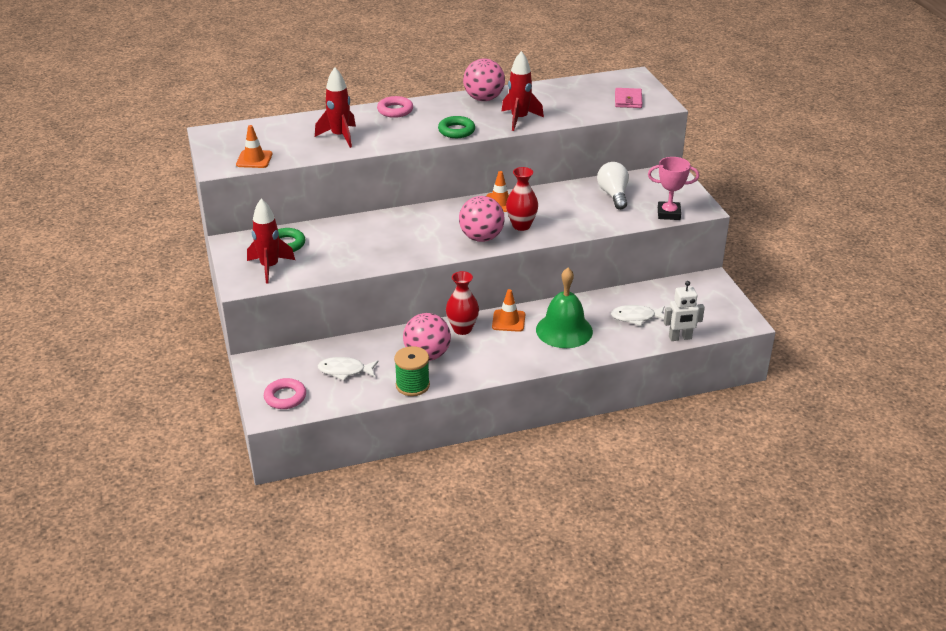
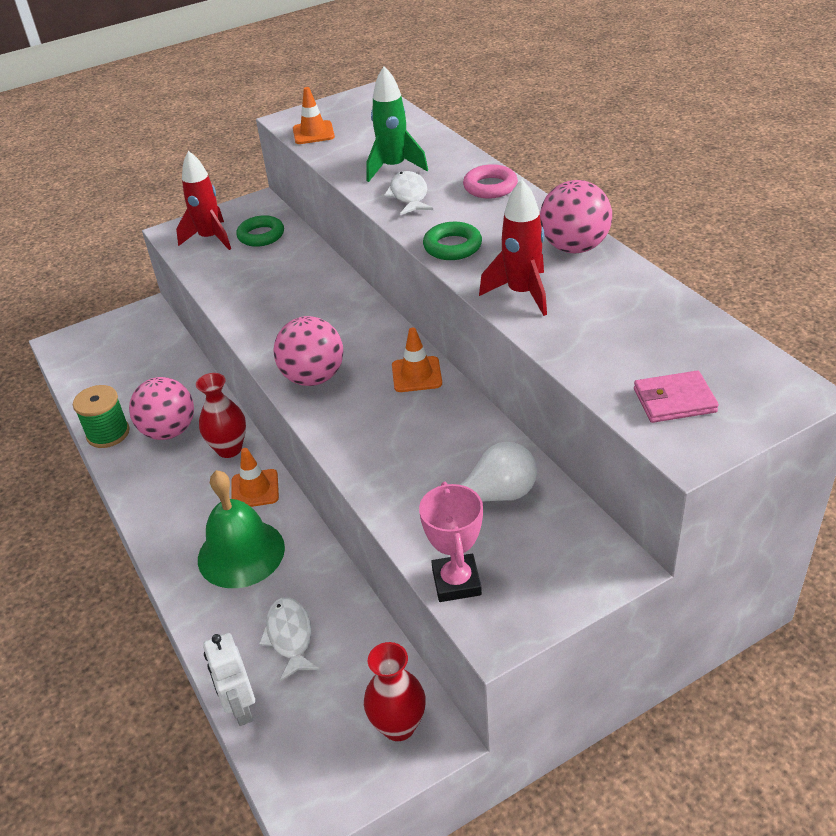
camera: 80 degrees right, 5 degrees up
pink ring [264,378,306,409] -> none
red rocket [315,67,356,148] -> green rocket [366,66,428,182]
white fish [317,357,378,381] -> white fish moved to [384,171,433,215]
red vase [506,167,538,231] -> red vase moved to [364,642,426,741]

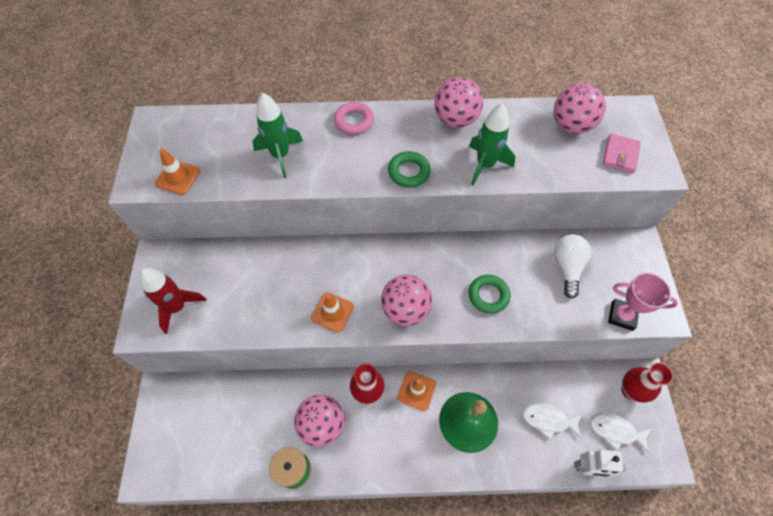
camera: 65 degrees left, 20 degrees up
green ring [236,215,284,247] -> green ring moved to [469,275,510,314]
white fish [384,171,433,215] -> white fish moved to [590,413,652,453]
orange traffic cone [392,327,442,392] -> orange traffic cone moved to [311,292,354,333]
red rocket [479,179,547,316] -> green rocket [469,103,515,186]
none -> pink ball [554,83,606,134]

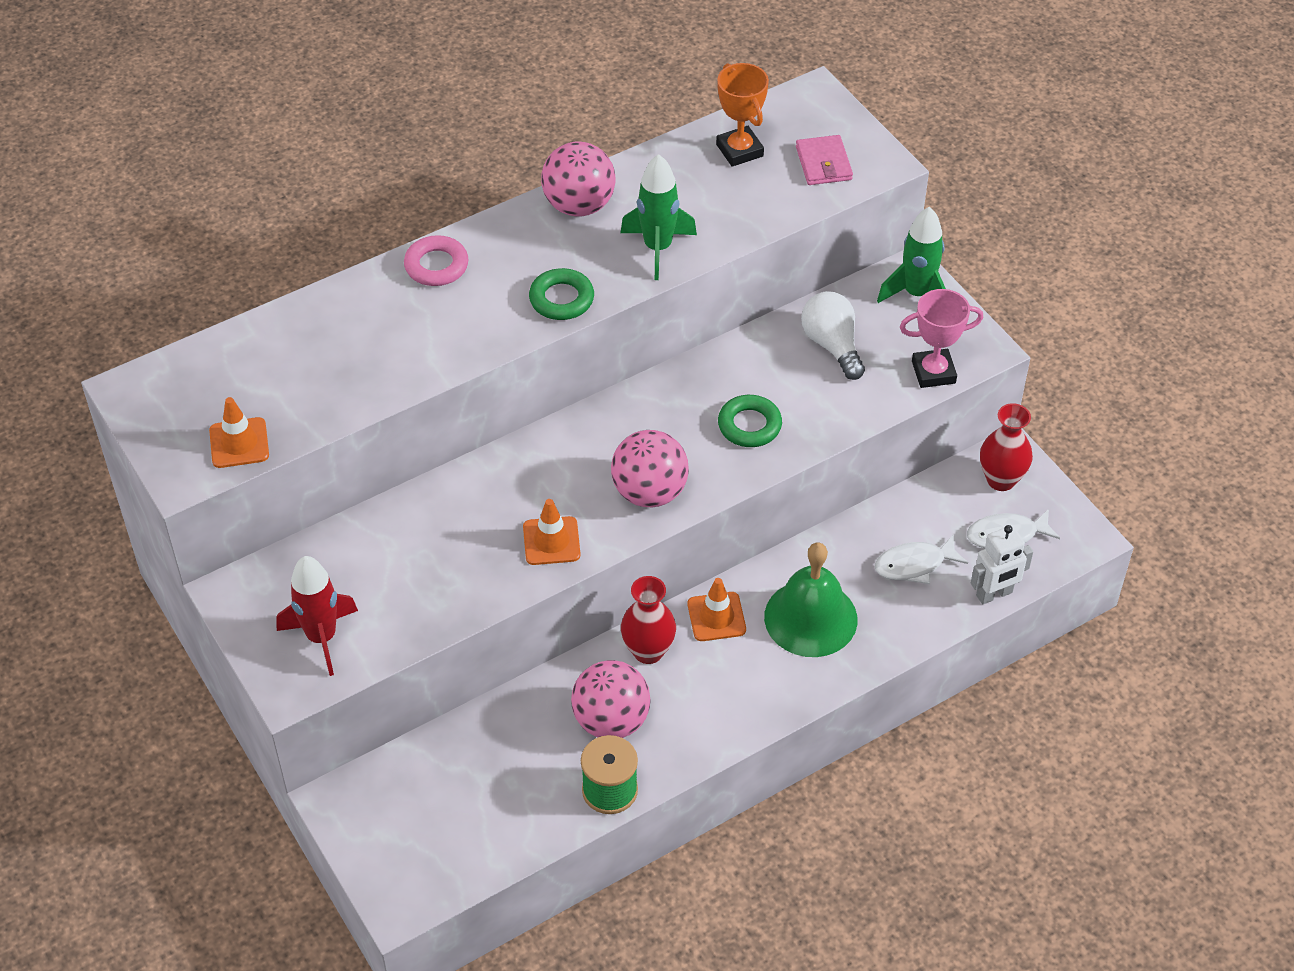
camera: 30 degrees left, 10 degrees down
green rocket [252,93,303,178] -> green rocket moved to [877,207,946,303]
pink ball [554,83,606,134] -> orange trophy [716,63,769,167]

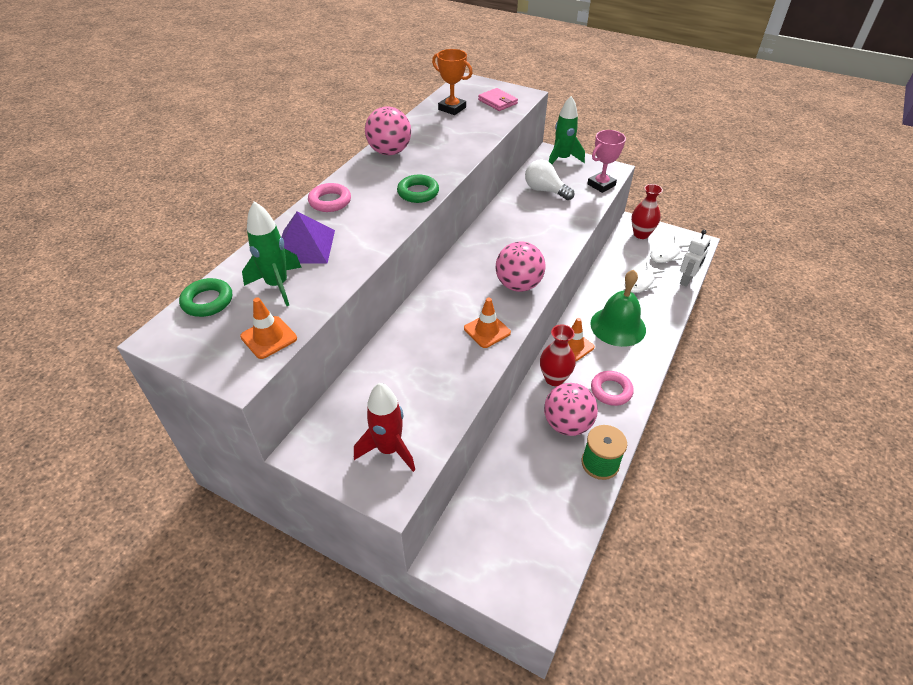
camera: 30 degrees left, 5 degrees down
green rocket [620,154,697,280] -> green rocket moved to [242,201,302,306]
green ring [718,395,782,447] -> green ring moved to [179,278,232,317]
none -> purple pyramid [282,211,335,264]
none -> pink ring [591,371,634,406]

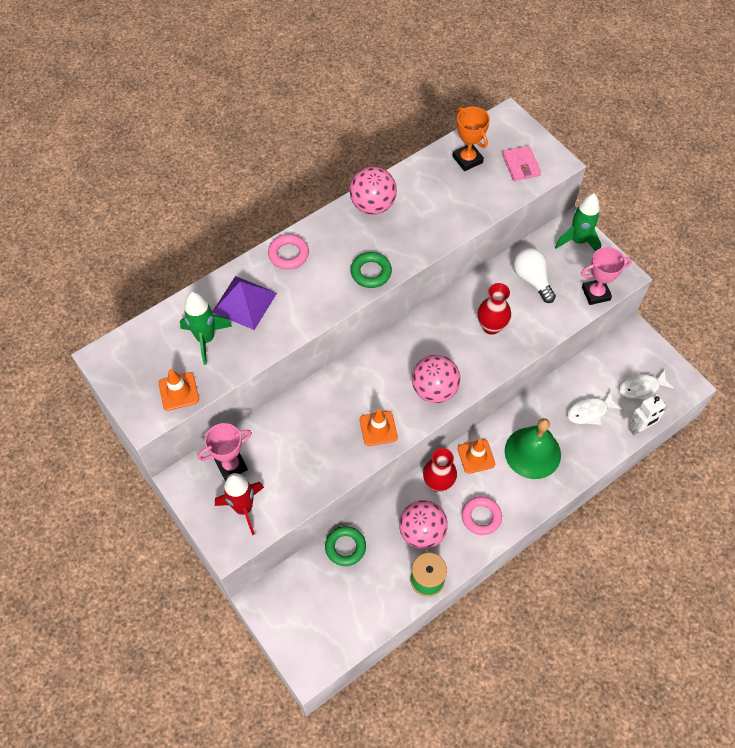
camera: 25 degrees right, 15 degrees up
green ring [179,278,232,317] -> green ring moved to [325,526,366,566]
red vase [631,184,663,239] -> red vase moved to [478,283,511,335]
none -> pink trophy [198,423,252,481]

